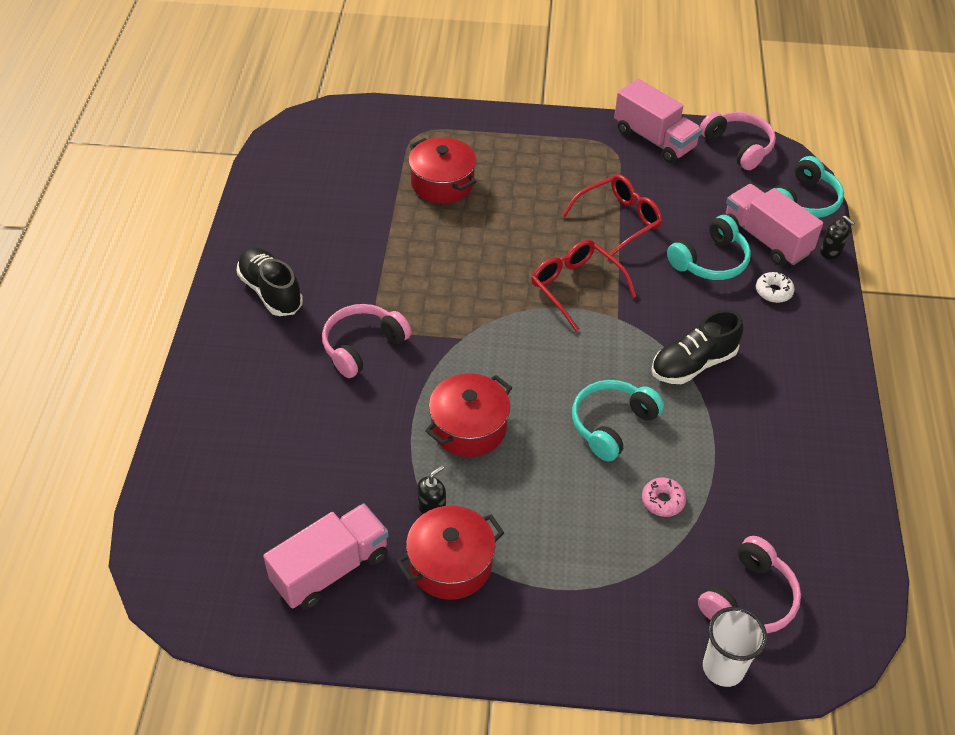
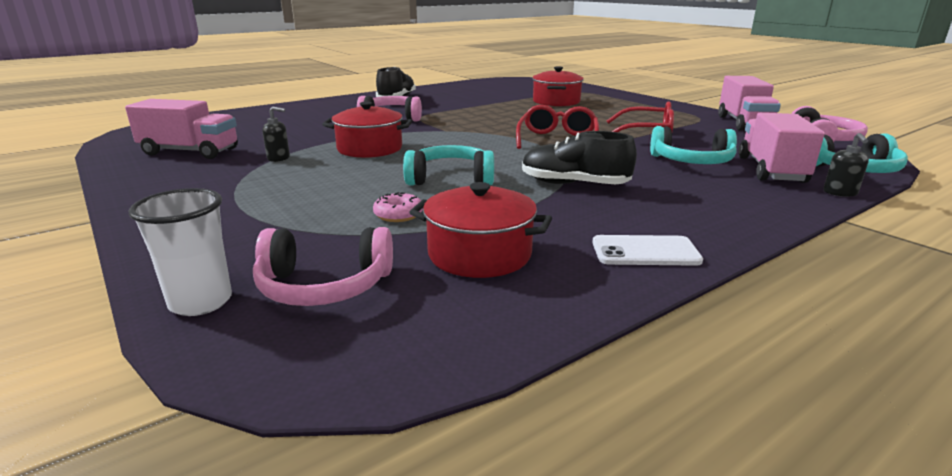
camera: 50 degrees right, 25 degrees down
red pot [396,506,504,600] -> red pot moved to [409,182,552,278]
white donut [756,272,795,303] -> none
none -> white phone [592,235,703,266]

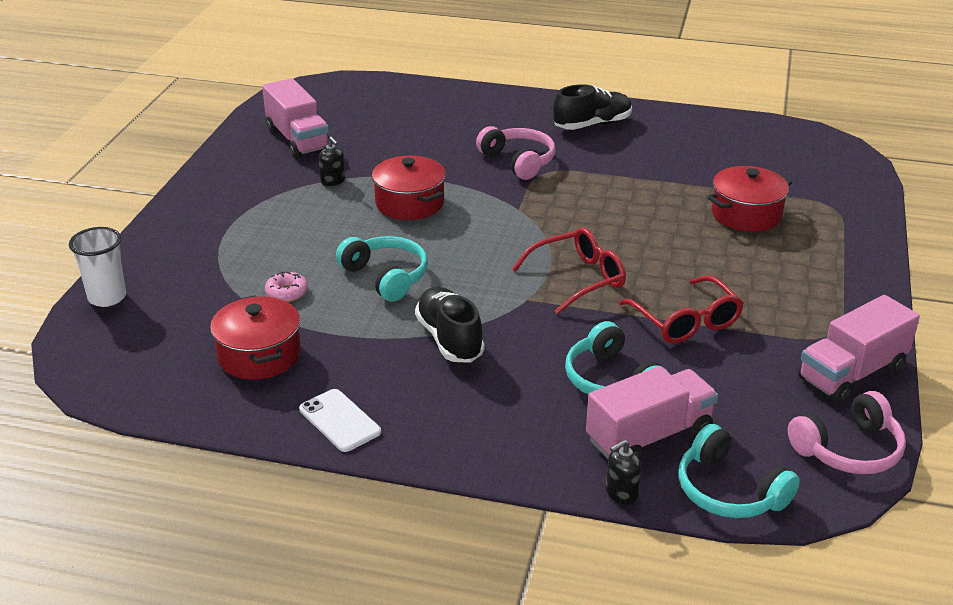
camera: 50 degrees right, 10 degrees up
pink headphones [253,227,393,306] -> none

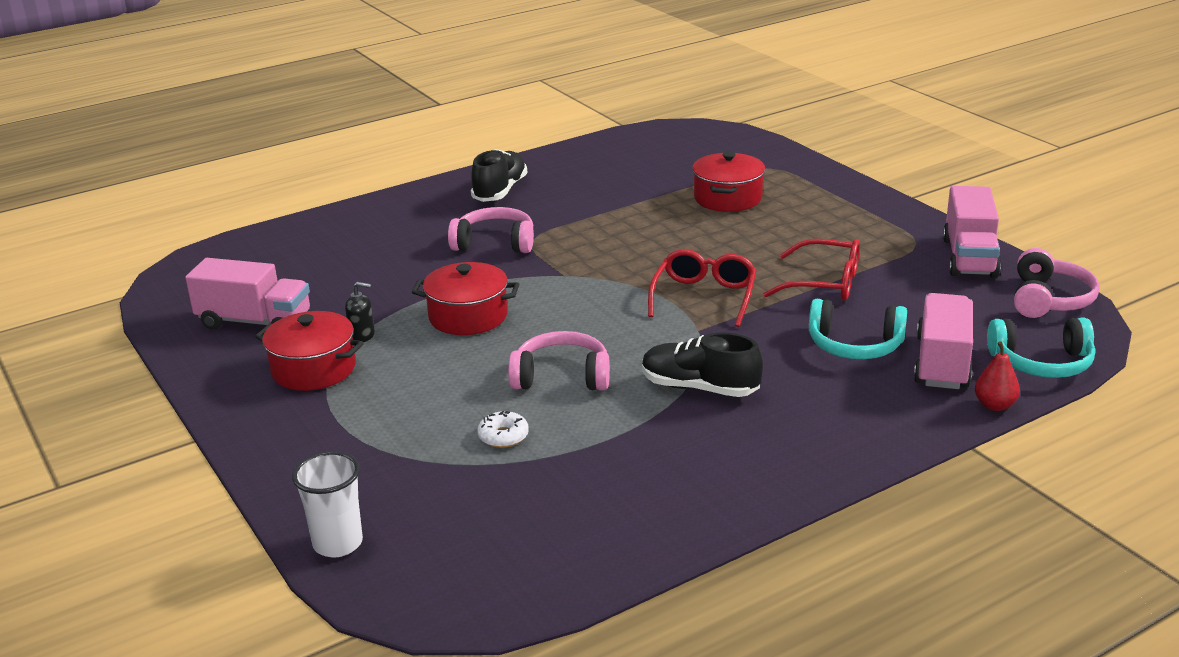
camera: 45 degrees left, 5 degrees down
red pot [210,295,301,380] -> red pot moved to [255,311,364,391]
pink donut [265,271,308,302] -> white donut [477,411,529,448]
white phone [299,389,381,452] -> none
turquoise headphones [336,236,428,302] -> pink headphones [508,331,610,391]
black soap dispenser [606,440,641,504] -> red pear [975,341,1020,411]

